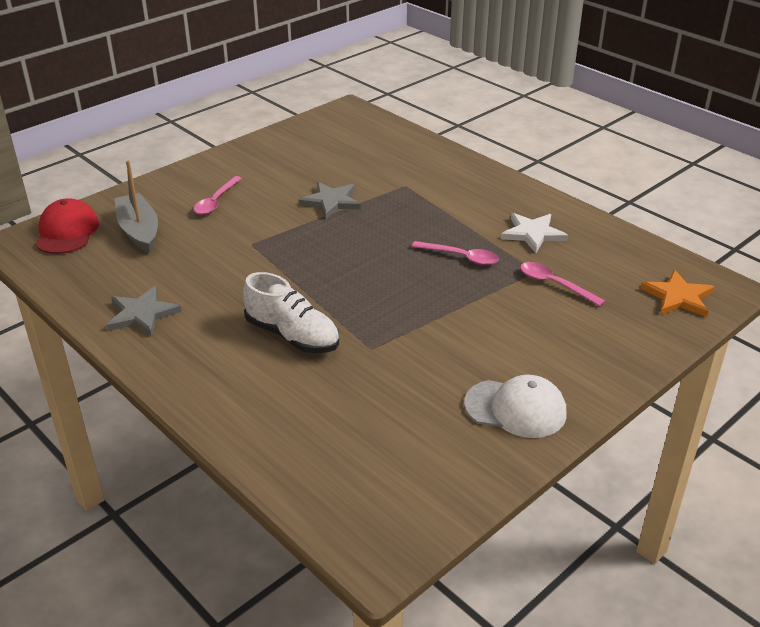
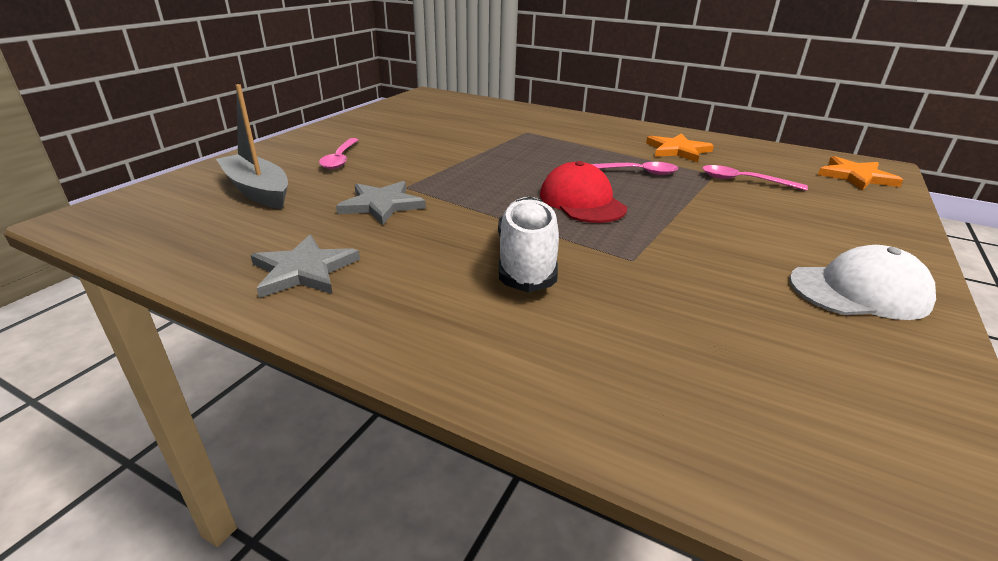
camera: 20 degrees left, 5 degrees down
red cap [35,198,99,254] -> red cap moved to [540,161,627,223]
white shoe [243,272,339,353] -> white shoe turned 105 degrees counterclockwise [498,197,559,293]
grey star [299,182,361,219] -> grey star moved to [336,181,426,225]
white star [501,213,568,253] -> orange star [646,133,714,162]

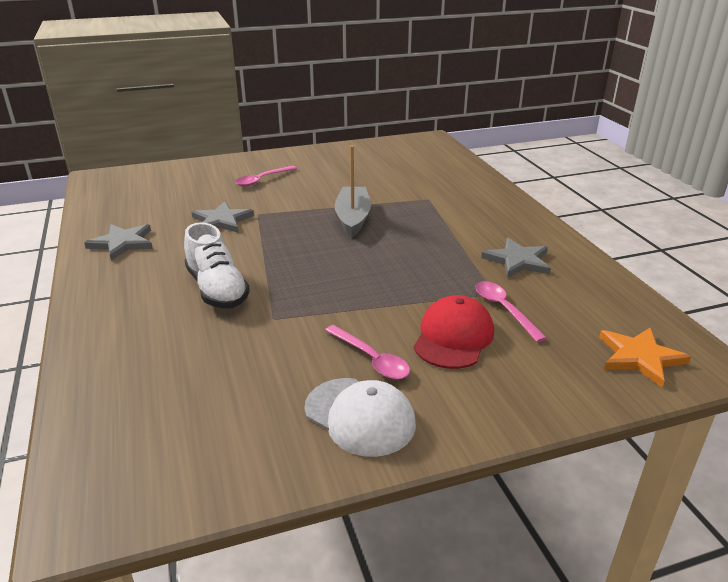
camera: 45 degrees right, 0 degrees up
grey boat [216,84,288,209] -> grey boat moved to [334,145,371,238]
white shoe [498,197,559,293] -> white shoe turned 105 degrees clockwise [184,222,250,308]
red cap [540,161,627,223] -> red cap moved to [414,295,494,369]
pink spoon [592,162,678,175] -> pink spoon moved to [325,325,410,379]
orange star [646,133,714,162] -> grey star [481,238,551,278]

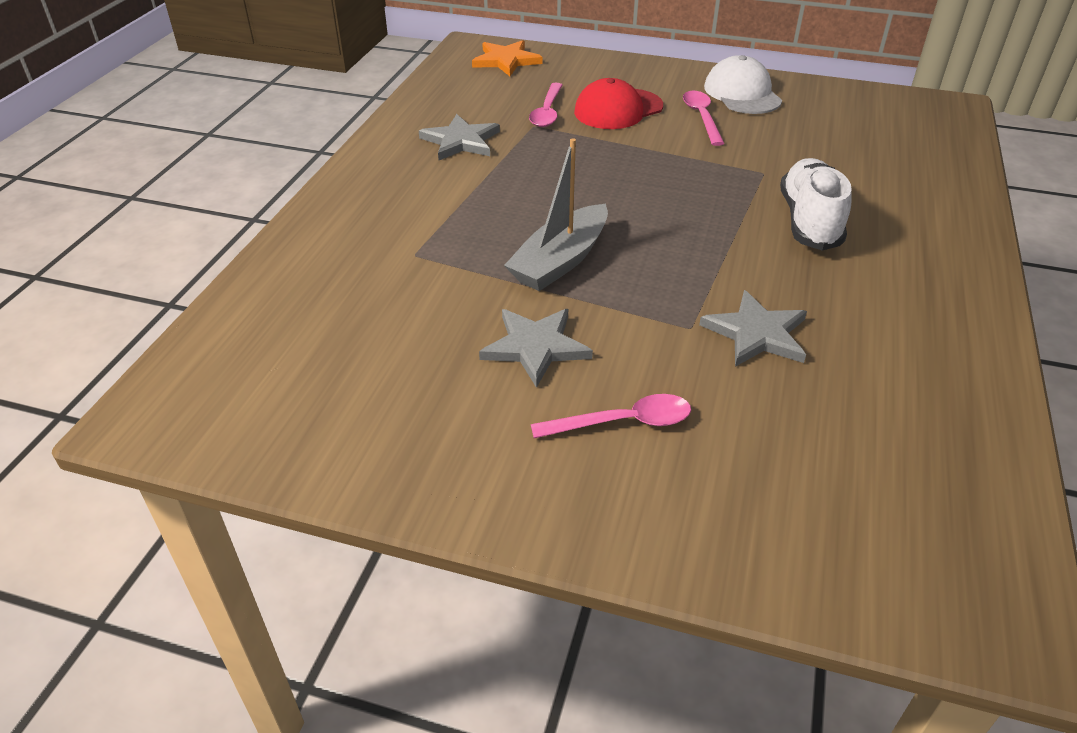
camera: 145 degrees left, 10 degrees up
grey star [84,224,153,261] -> grey star moved to [479,309,593,388]

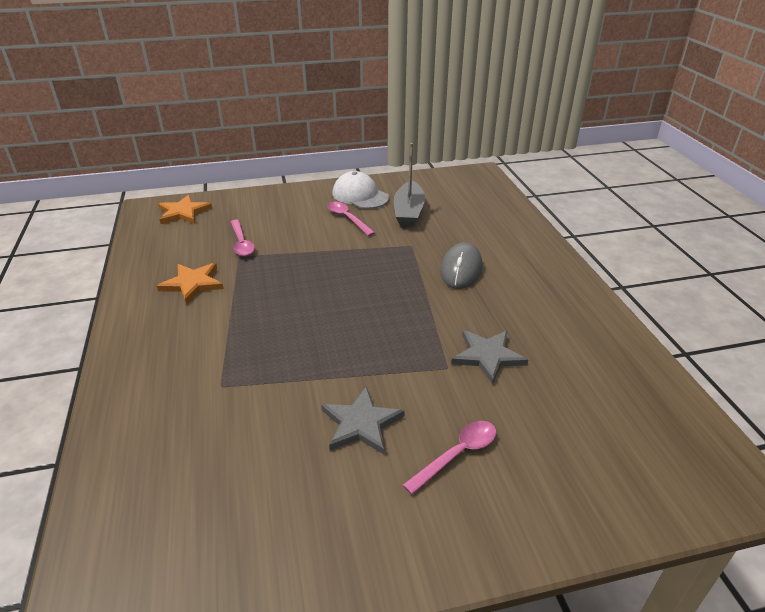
camera: 30 degrees left, 5 degrees down
grey star [419,114,500,160] -> orange star [157,263,224,304]
grey boat [504,138,608,291] -> grey boat moved to [394,143,425,227]
red cap [574,78,663,129] -> none
white shoe [780,158,852,251] -> grey mouse [440,242,482,289]

